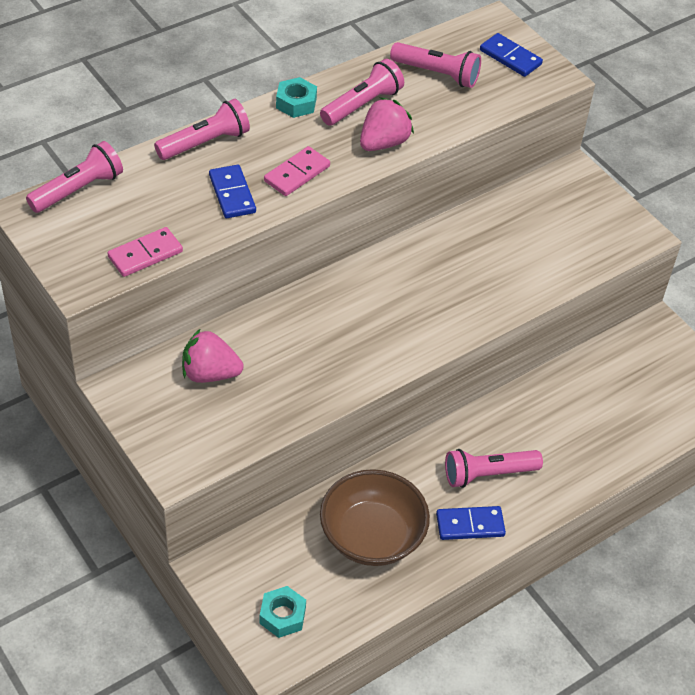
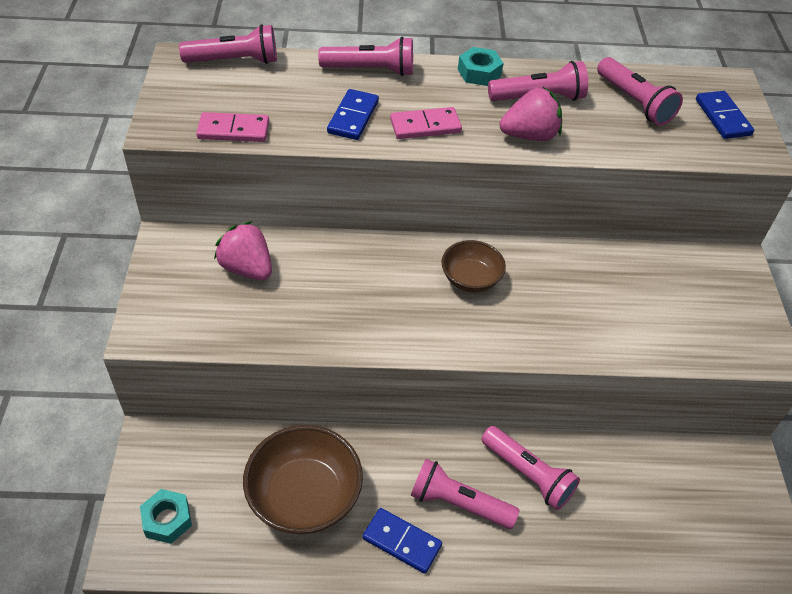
camera: 35 degrees right, 0 degrees up
none -> brown bowl [441,240,506,292]
none -> pink flashlight [481,426,580,510]

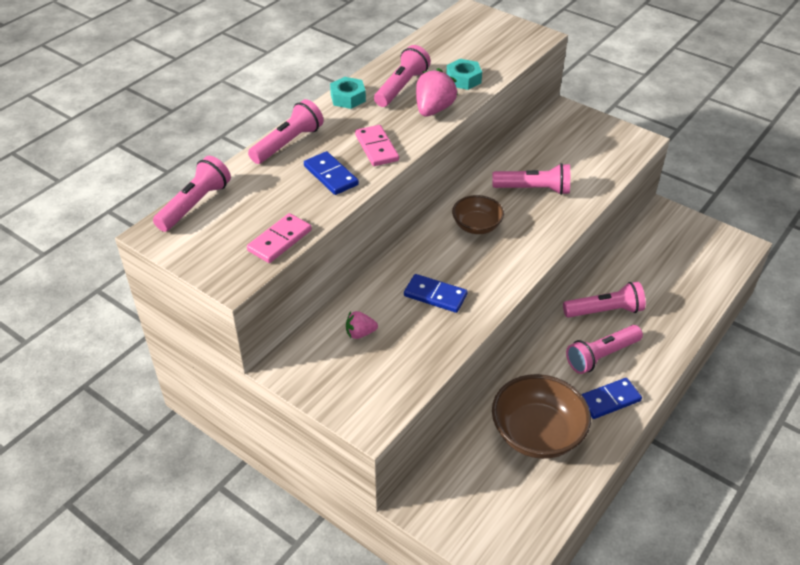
camera: 50 degrees left, 5 degrees down
turquoise nut [140,489,192,544] -> turquoise nut moved to [446,59,482,90]
pink strawberry [214,221,272,280] -> pink strawberry [346,311,378,339], size x0.58
pink domino [390,107,462,139] -> pink domino turned 45 degrees counterclockwise [355,125,399,166]
pink flashlight [597,57,683,125] -> pink flashlight moved to [492,163,570,195]
blue domino [696,91,754,139] -> blue domino moved to [404,274,468,313]

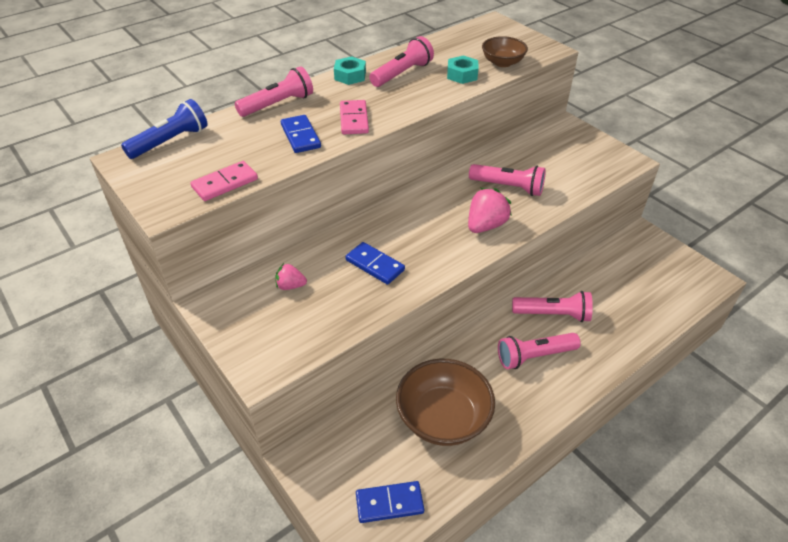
camera: 15 degrees right, 0 degrees up
pink flashlight [153,156,231,232] -> blue flashlight [121,99,207,159]
pink strawberry [416,68,458,117] -> pink strawberry moved to [468,188,512,233]
brown bowl [452,195,504,234] -> brown bowl moved to [482,36,528,67]
blue domino [582,378,642,419] -> blue domino moved to [356,481,424,523]

